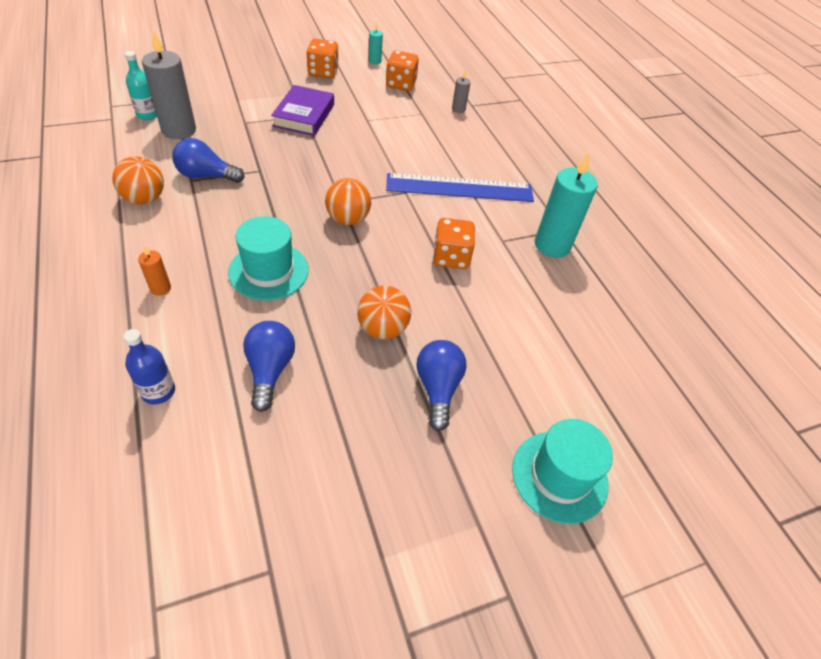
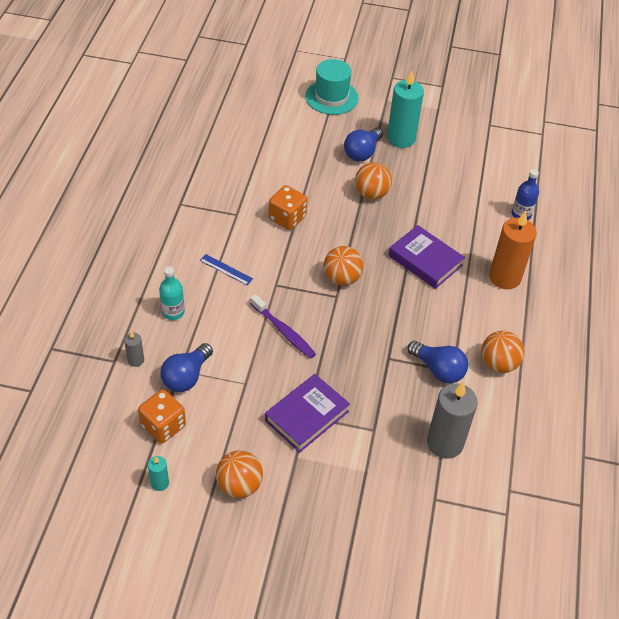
camera: 145 degrees left, 0 degrees up
turquoise bottle [125,51,157,120] -> turquoise bottle moved to [159,266,185,320]
orange candle [138,246,171,296] -> orange candle [489,211,537,289], size x2.14
turquoise hat [228,216,309,300] -> purple book [388,225,465,289]
blue light bulb [243,321,295,412] -> blue light bulb moved to [161,343,213,392]
orange dice [306,38,339,78] -> orange ball [216,450,263,498]
blue ruler [386,173,534,202] -> blue ruler [200,254,253,285], size x0.42
turquoise candle [535,152,598,258] -> turquoise candle moved to [387,70,424,148]
none -> purple toothbrush [250,294,316,359]

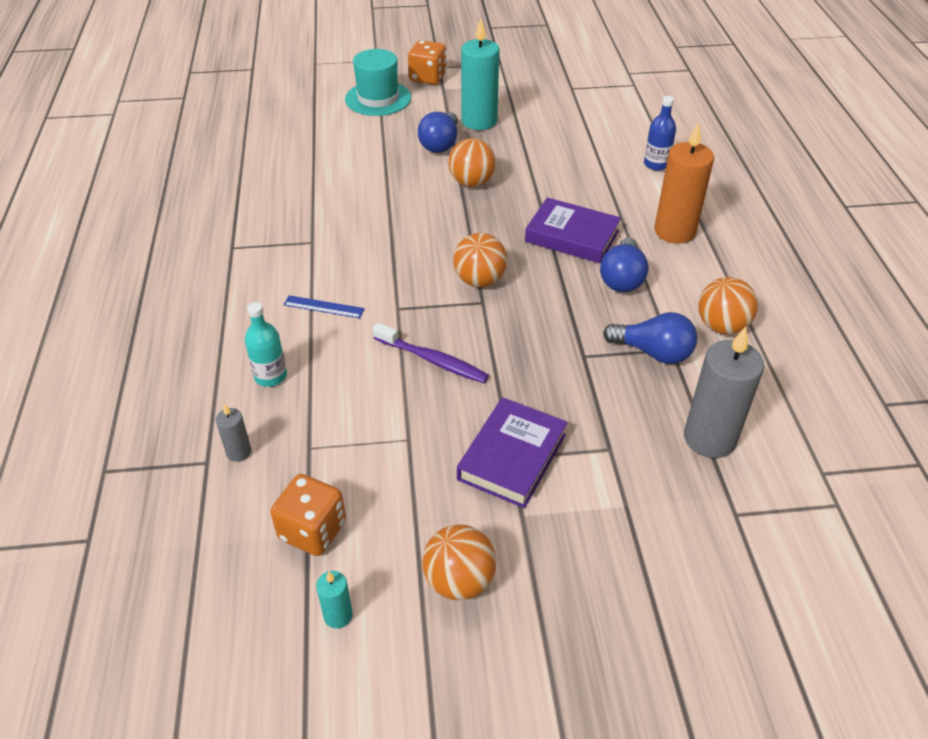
camera: 15 degrees left, 5 degrees down
blue light bulb [161,343,213,392] -> blue light bulb moved to [600,238,649,292]
orange dice [269,185,307,230] -> orange dice moved to [408,40,447,85]

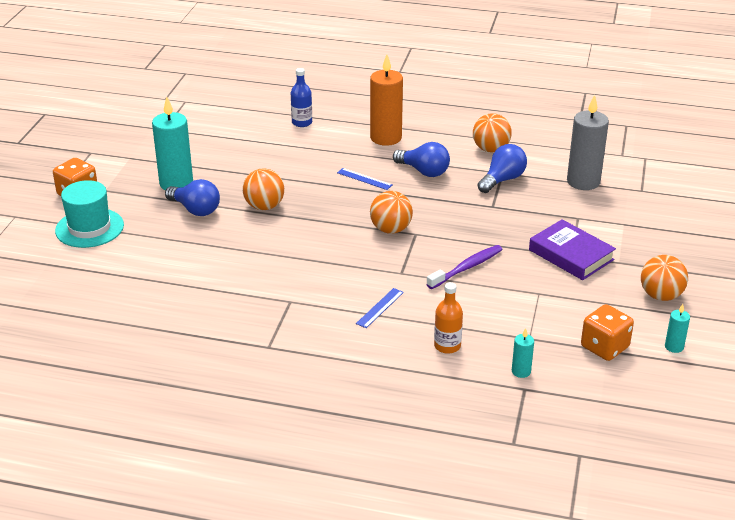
camera: 70 degrees left, 10 degrees down
grey candle [216,404,251,462] -> turquoise candle [512,328,534,378]
turquoise bottle [245,302,287,387] -> orange bottle [434,282,463,354]
purple book [525,197,621,263] -> blue ruler [337,168,392,190]

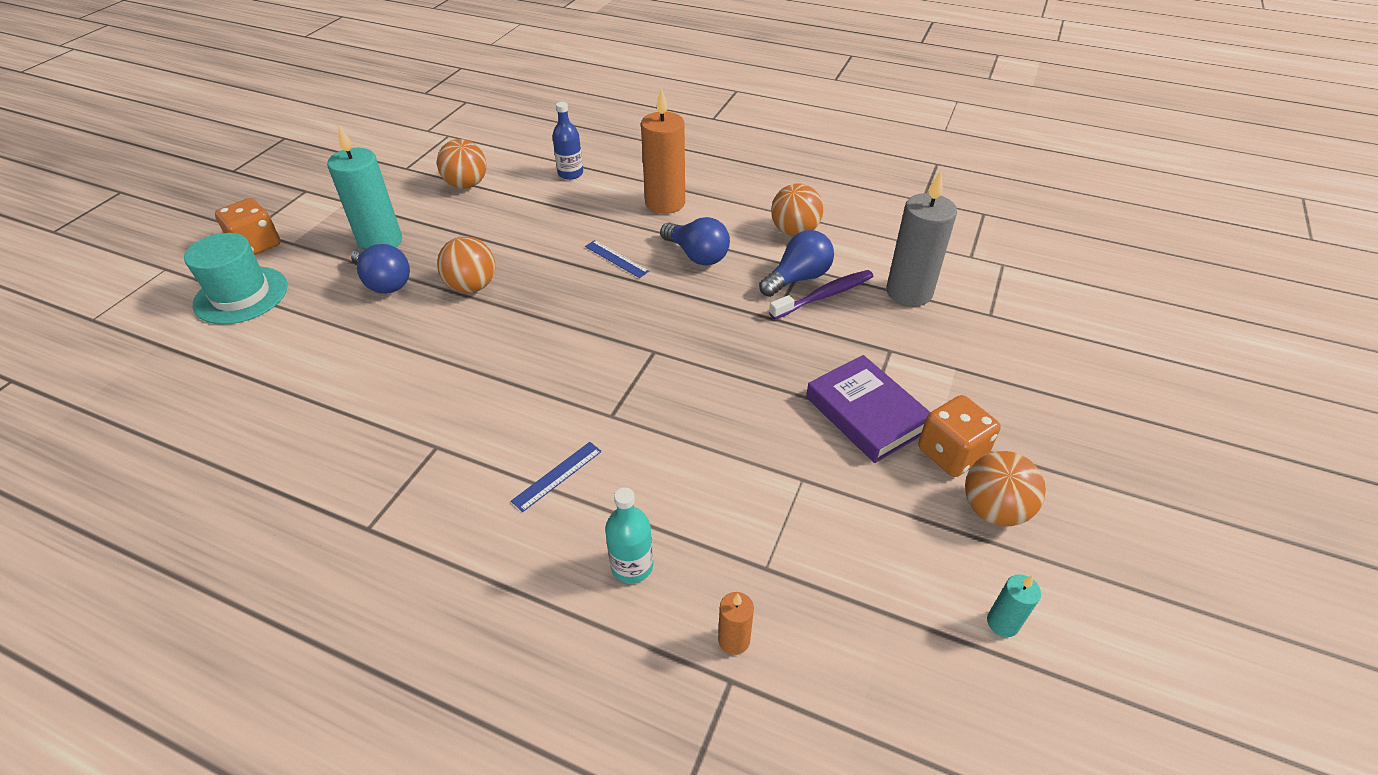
camera: 10 degrees right, 10 degrees up
orange ball [370,191,413,234] -> orange ball moved to [437,139,487,189]
purple toothbrush [426,245,503,289] -> purple toothbrush moved to [769,270,874,319]
orange bottle [434,282,463,354] -> turquoise bottle [605,487,653,584]
turquoise candle [512,328,534,378] -> orange candle [718,592,754,655]
orange dice [581,304,634,361] -> orange dice moved to [918,395,1001,477]

